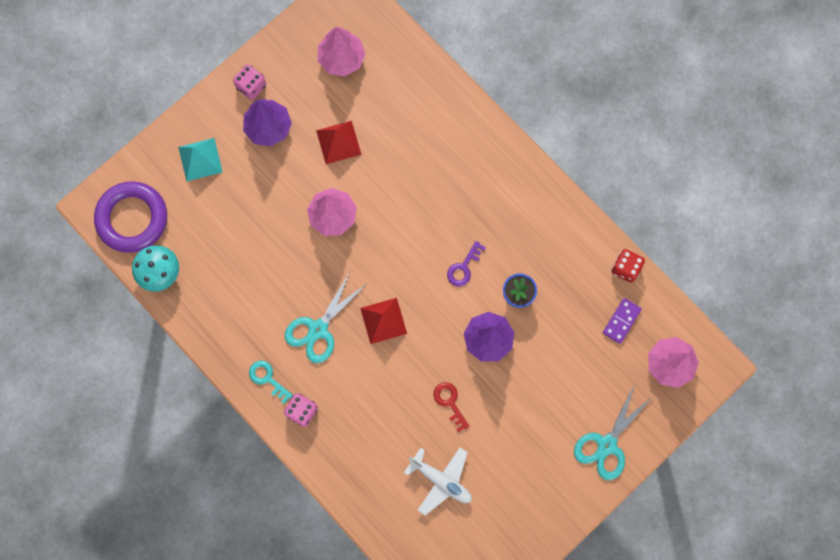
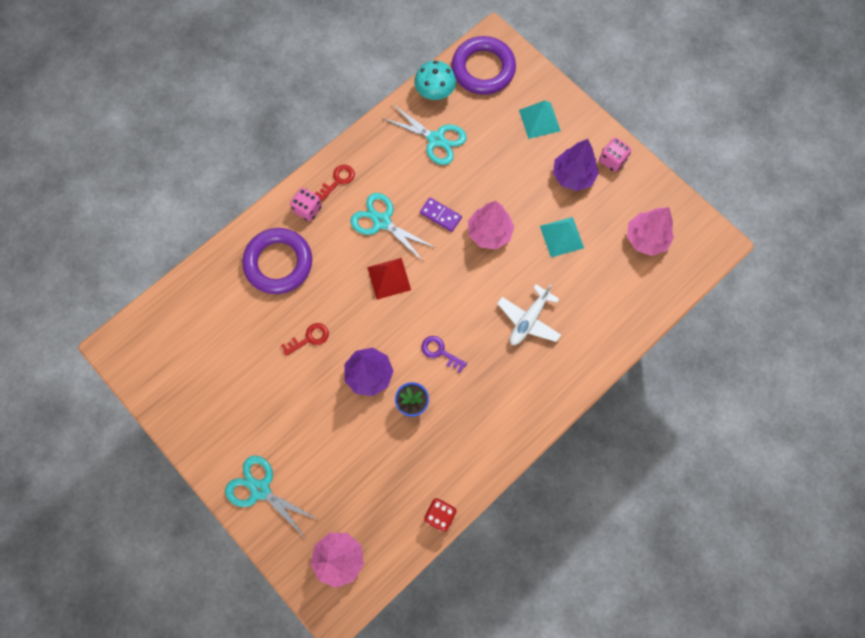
camera: 90 degrees right, 5 degrees down
turquoise key [249,361,293,404] -> red key [315,165,355,201]
red pyramid [316,121,362,164] -> turquoise pyramid [540,217,584,257]
white plane [404,448,472,515] -> white plane moved to [497,284,561,345]
purple domino [603,298,642,344] -> purple domino moved to [420,197,462,232]
none -> purple ring [242,228,312,294]
none -> turquoise scissors [382,104,467,165]

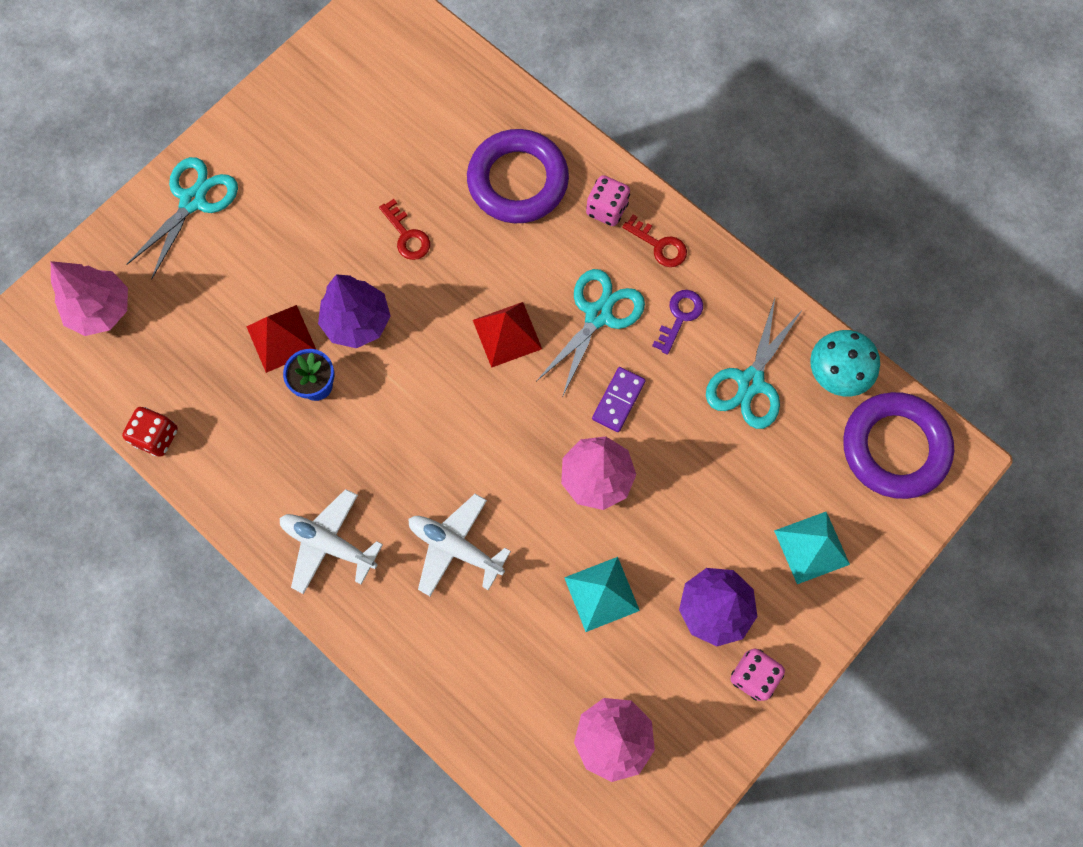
camera: 85 degrees right, 0 degrees up
purple key [422,336,467,373] -> purple key moved to [652,290,703,355]
none -> red pyramid [246,305,316,373]
none -> white plane [280,489,383,594]

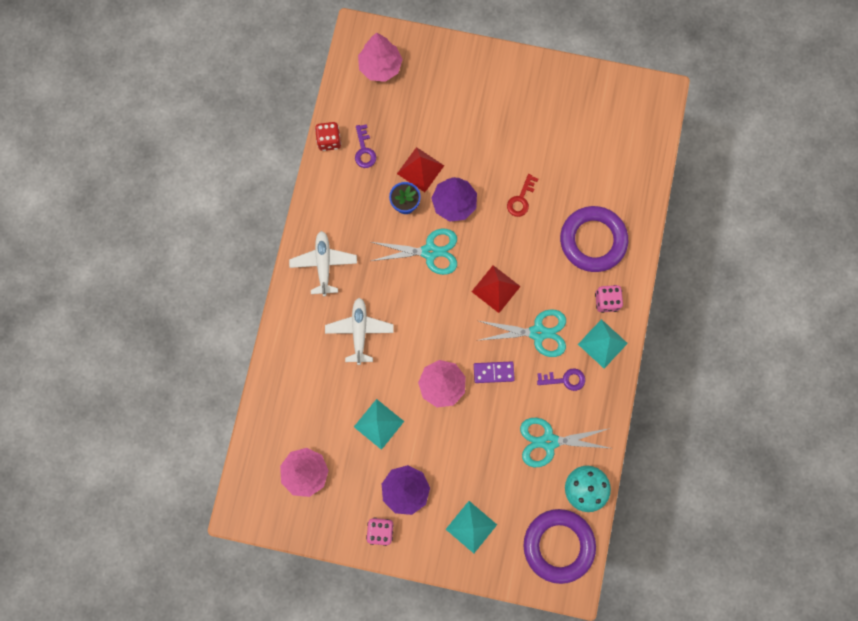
camera: 60 degrees right, 5 degrees up
turquoise scissors [126,157,238,279] -> turquoise scissors moved to [371,229,457,275]
red key [622,214,687,267] -> turquoise pyramid [578,319,628,368]
none -> purple key [355,124,376,168]

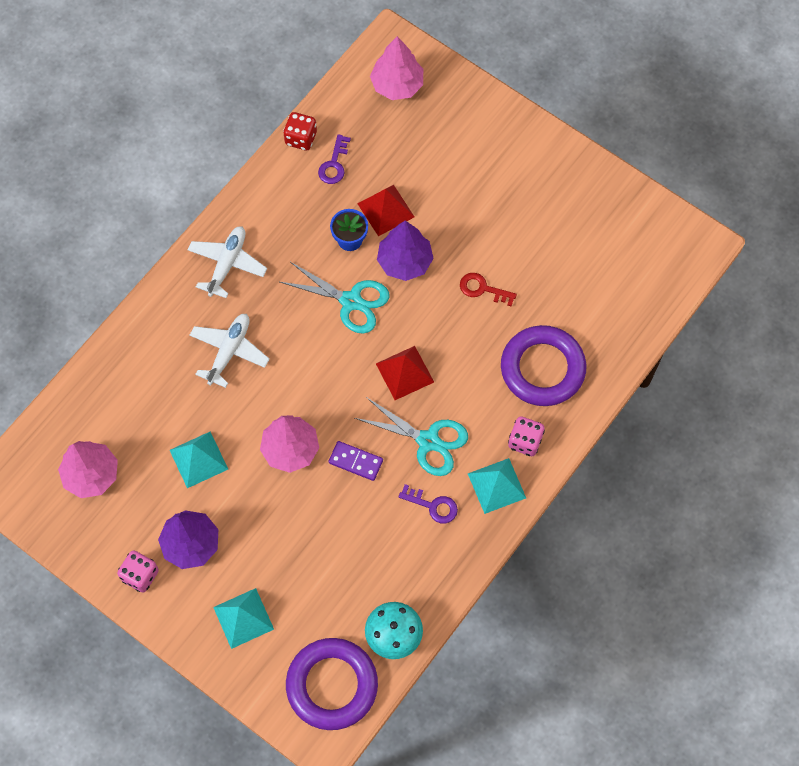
camera: 25 degrees right, 10 degrees down
red key [507,174,538,217] -> red key turned 60 degrees clockwise [460,273,517,306]
turquoise scissors [520,418,613,467] -> none

